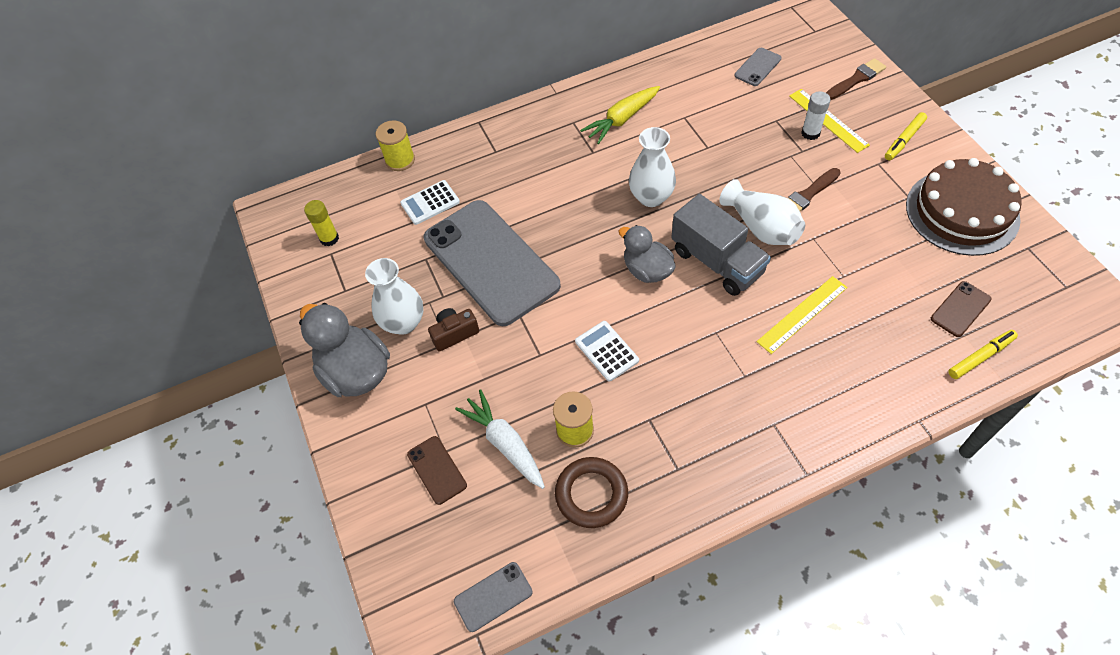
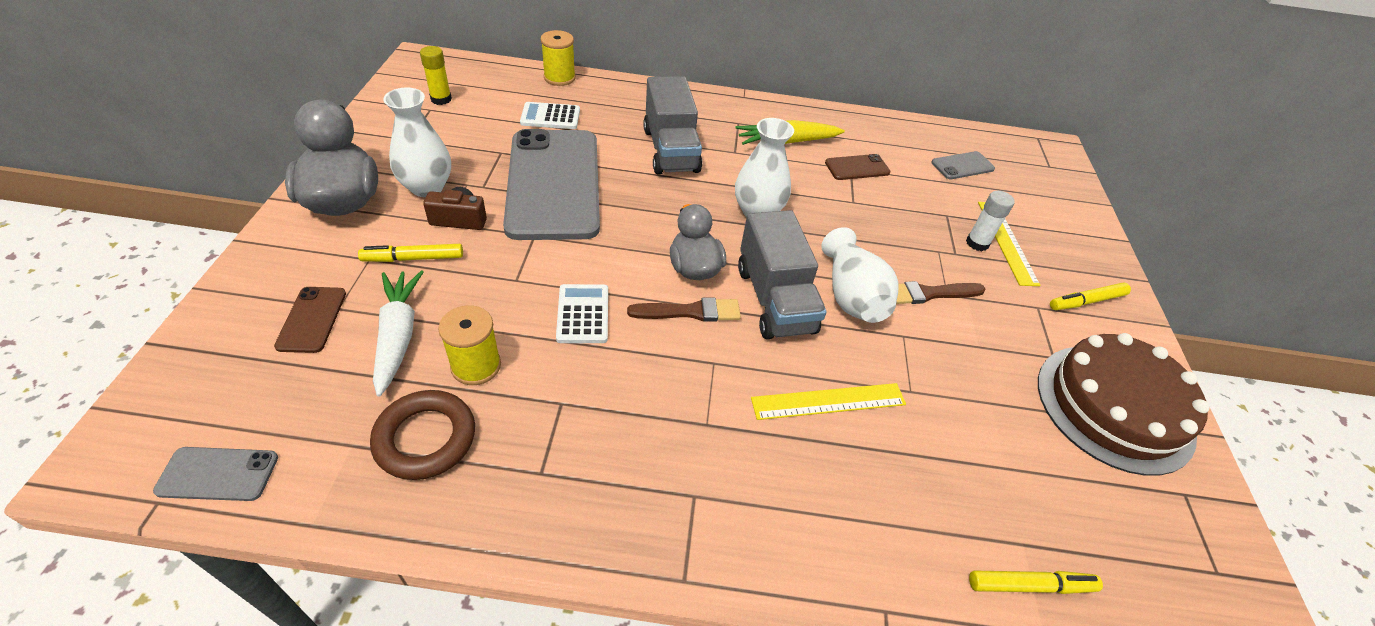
camera: 20 degrees right, 10 degrees down
brown brush [826,58,886,100] -> brown brush moved to [627,298,741,322]
brown phone [931,281,992,337] -> brown phone moved to [825,154,890,180]
none -> yellow marker [358,244,463,262]
none -> grey truck [643,76,702,175]

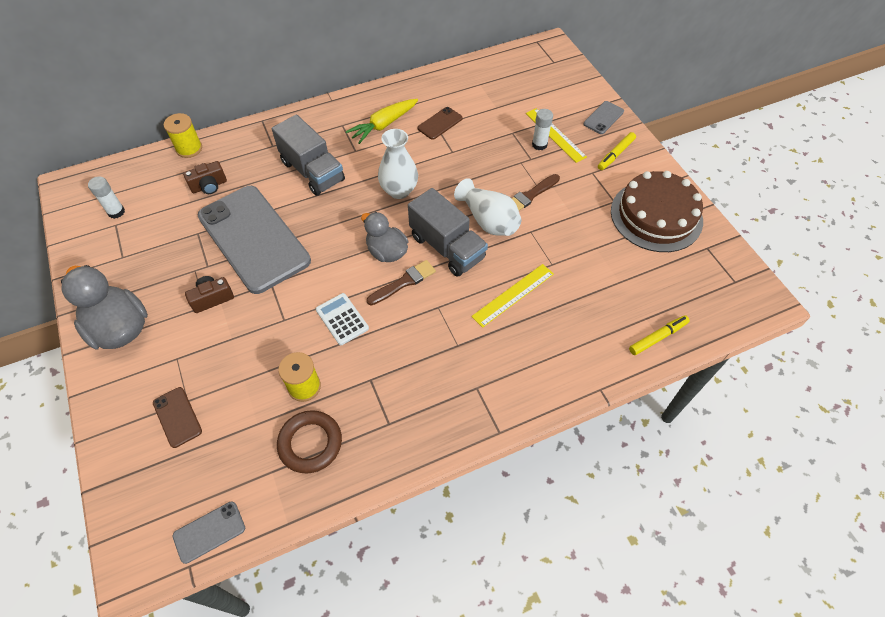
camera: 25 degrees left, 10 degrees up
yellow marker [358,244,463,262] -> none
white carrot [373,270,423,397] -> none
white vase [383,88,451,197] -> none
yellow glue stick [420,46,452,105] -> white glue stick [88,177,125,219]
white calculator [520,102,580,129] -> brown camera [183,161,227,194]
grey phone [932,151,995,179] -> grey phone moved to [583,101,624,134]

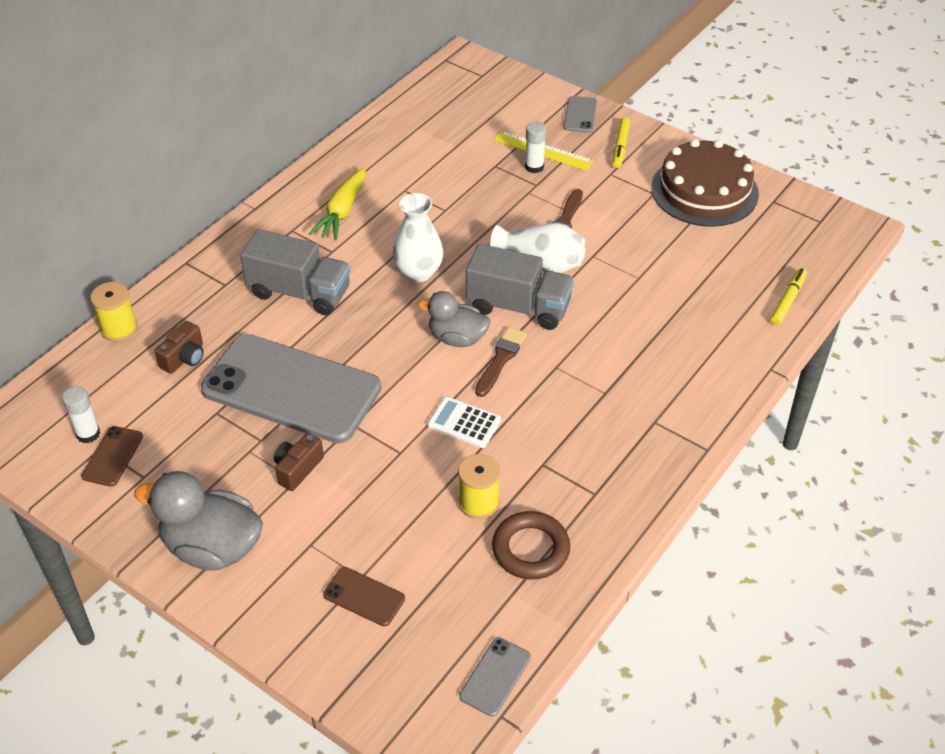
camera: 30 degrees left, 10 degrees down
brown phone [418,107,463,140] -> brown phone moved to [81,426,143,487]
yellow ruler [471,264,554,328] -> none

